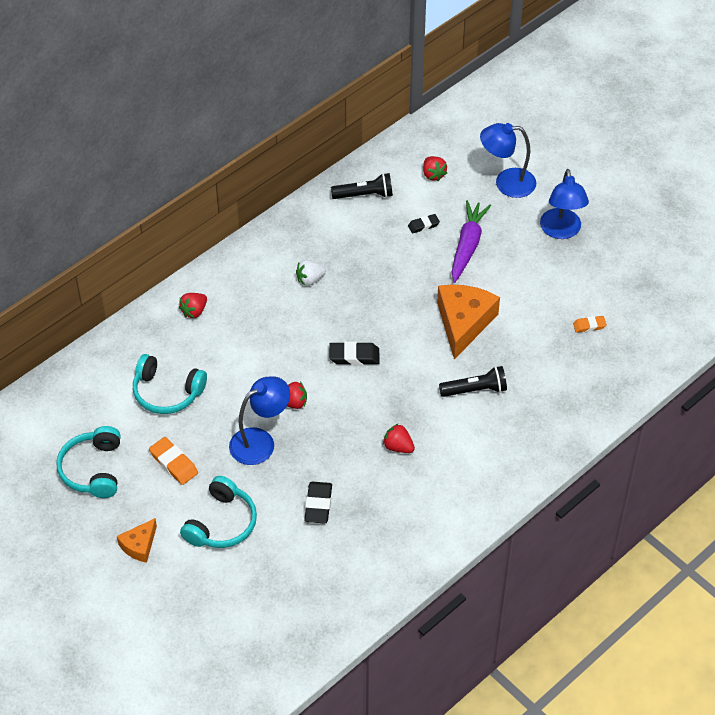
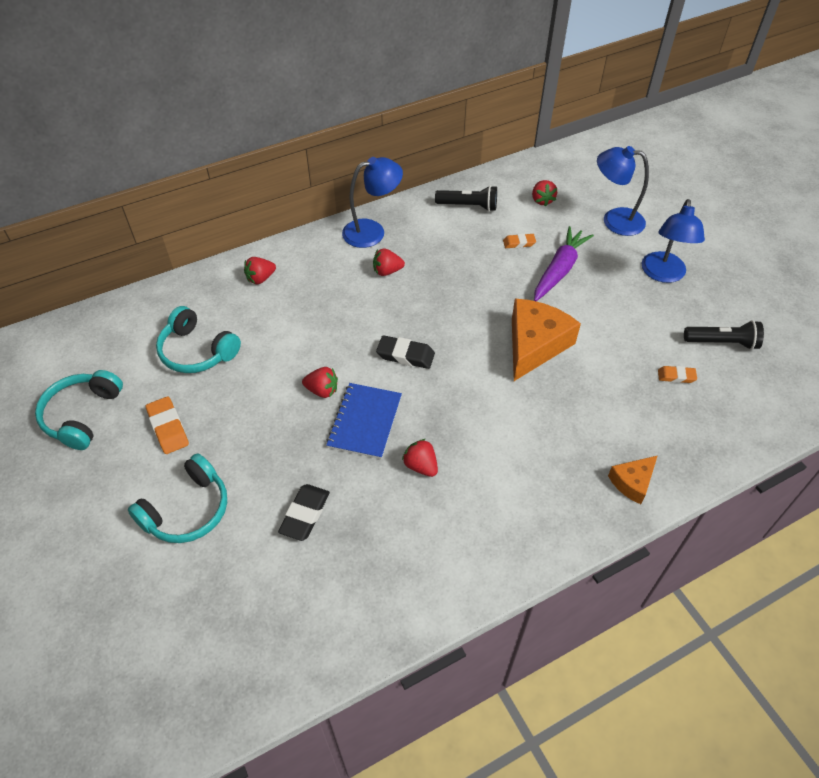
camera: 15 degrees right, 0 degrees up
orange cheese [117,518,157,563] -> orange cheese moved to [608,455,658,504]
blue lamp [229,377,290,465] -> blue lamp moved to [342,157,403,248]
white strawberry [296,260,326,286] -> red strawberry [373,248,405,276]
black eraser [408,214,440,233] -> orange eraser [503,234,536,248]
black flashlight [439,366,507,397] -> black flashlight moved to [684,320,764,350]
none -> blue notebook [326,383,402,459]

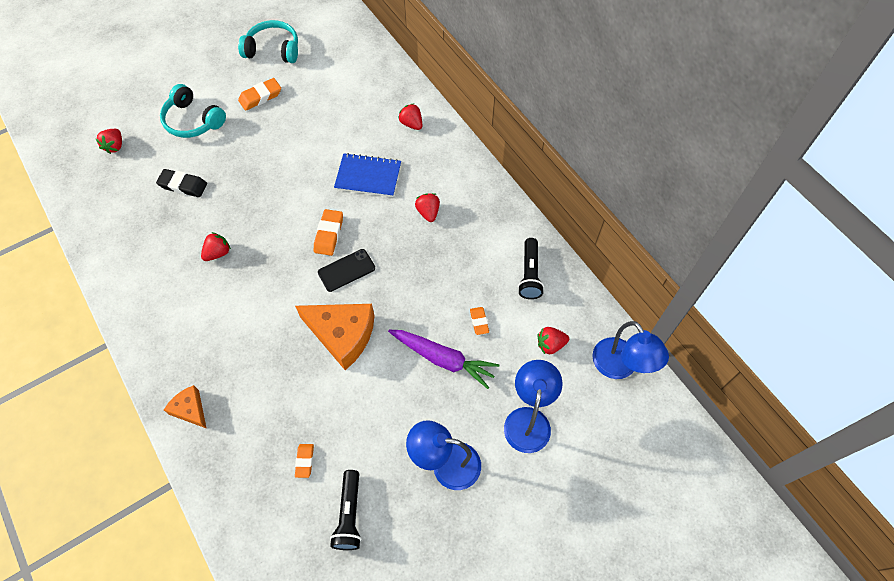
camera: 85 degrees right, 10 degrees up
turquoise headphones [156,306,241,373] -> none
red strawberry [302,367,338,398] -> red strawberry moved to [96,129,122,154]
blue notebook [326,383,402,459] -> blue notebook moved to [334,153,401,197]
blue lamp [342,157,403,248] -> blue lamp moved to [592,321,669,379]
black eraser [376,335,435,369] -> orange eraser [314,209,343,256]
none -> black phone [318,249,375,292]

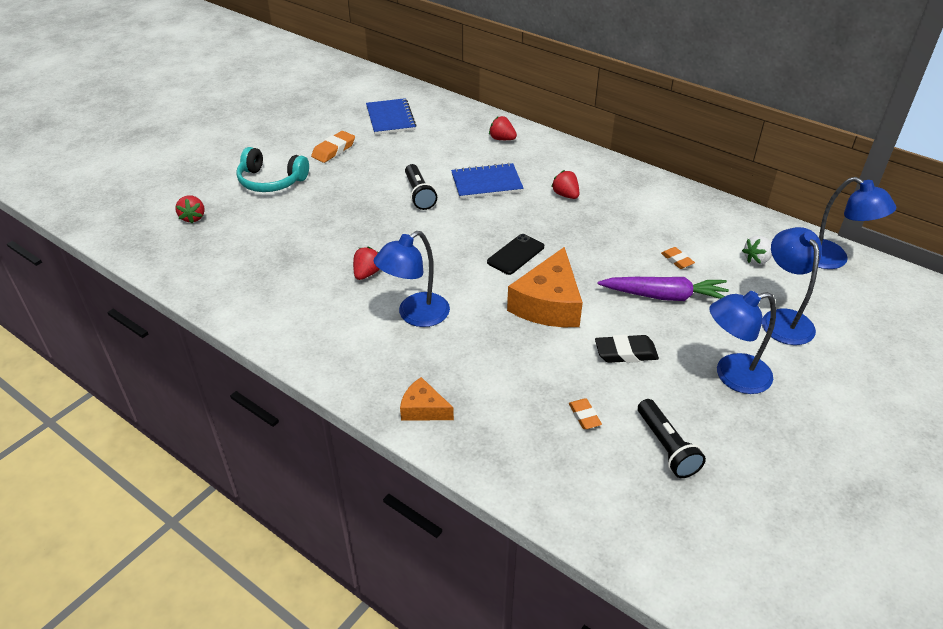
camera: 20 degrees left, 20 degrees down
black eraser [156,169,207,197] -> black eraser moved to [595,335,659,363]
turquoise headphones [238,20,298,63] -> none
orange cheese [295,304,375,370] -> orange cheese turned 105 degrees clockwise [507,247,583,327]
orange eraser [314,209,343,256] -> none
black flashlight [518,238,544,299] -> black flashlight moved to [405,164,437,210]
red strawberry [538,327,569,354] -> white strawberry [742,236,772,265]
none -> blue notebook [366,98,417,135]
none -> blue lamp [374,231,450,327]

